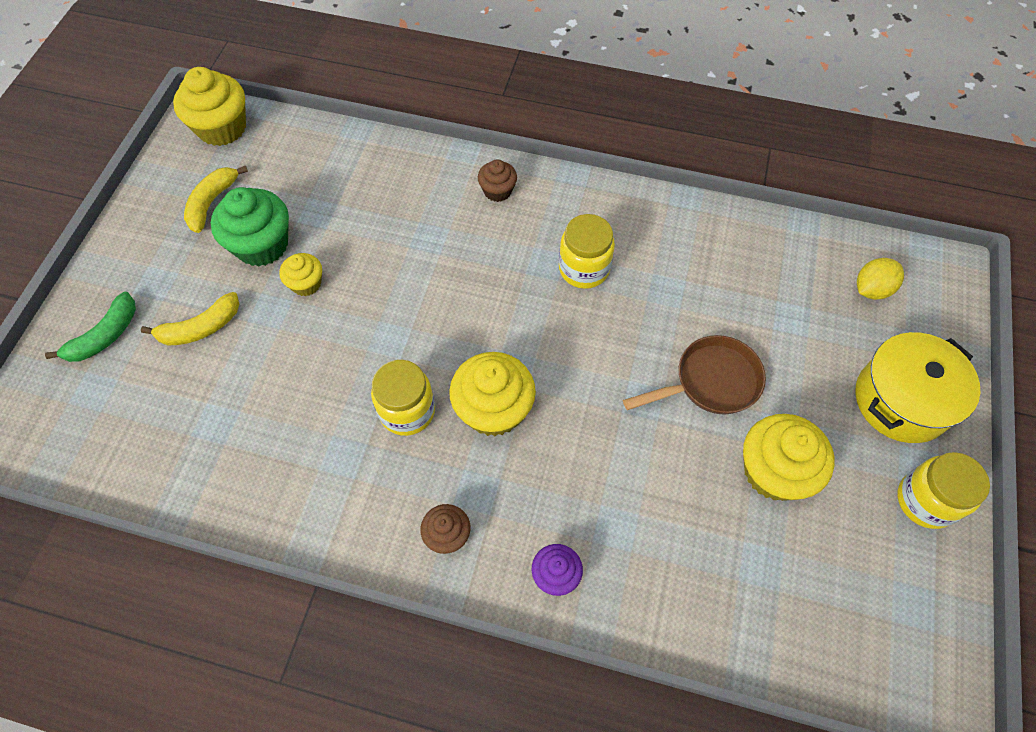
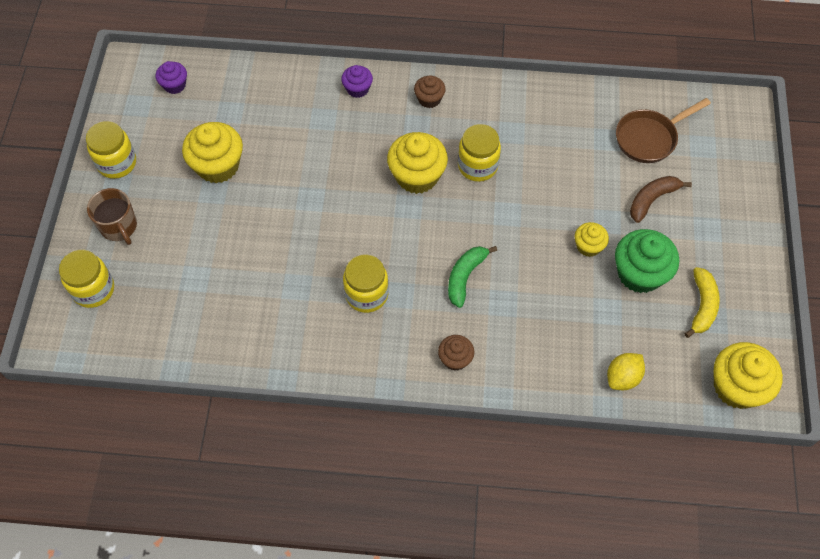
camera: 170 degrees right, 0 degrees up
green banana [45,292,136,362] -> green banana moved to [448,246,497,308]
yellow banana [141,292,239,345] -> brown banana [630,176,692,223]
brown pan [623,335,766,415] -> brown pan moved to [616,98,711,163]
yellow pot [855,332,980,443] -> brown mug [87,188,137,245]
yellow lemon [857,258,904,300] -> yellow lemon moved to [607,353,645,390]
none -> yellow jar [59,250,114,308]
none -> purple cupcake [156,61,187,94]

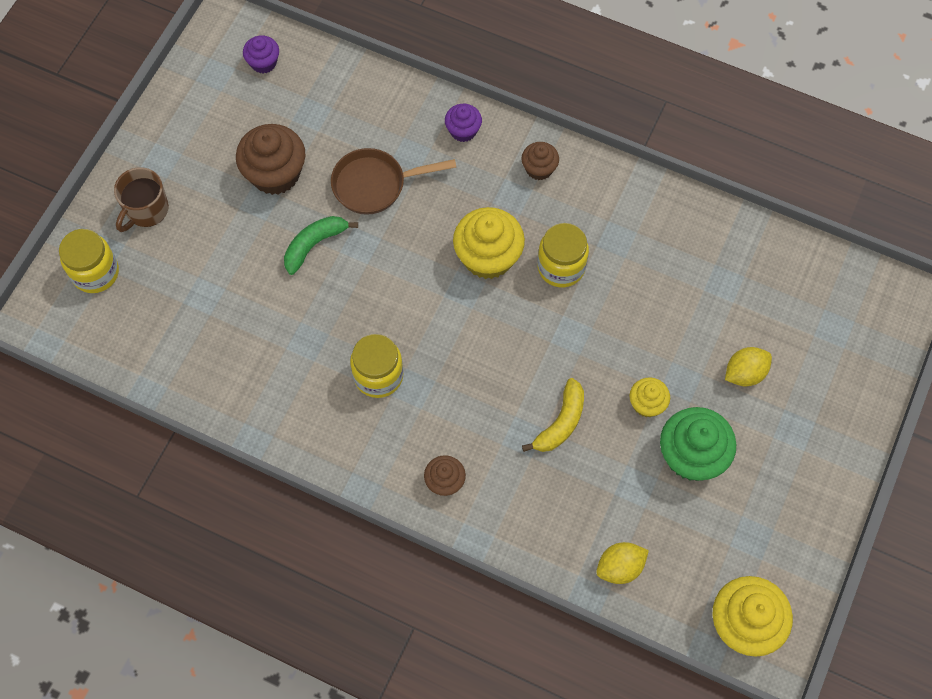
camera: 20 degrees right, 5 degrees up
yellow jar [86,121,136,179] -> none
brown mug [87,188,137,245] -> brown mug turned 45 degrees clockwise [114,167,169,232]
yellow cupcake [182,122,243,183] -> brown cupcake [236,124,306,195]
green banana [448,246,497,308] -> green banana moved to [284,216,358,275]
brown pan [616,98,711,163] -> brown pan moved to [331,148,456,215]
brown banana [630,176,692,223] -> yellow lemon [725,347,772,386]
yellow banana [684,267,720,338] -> yellow banana moved to [522,378,584,452]

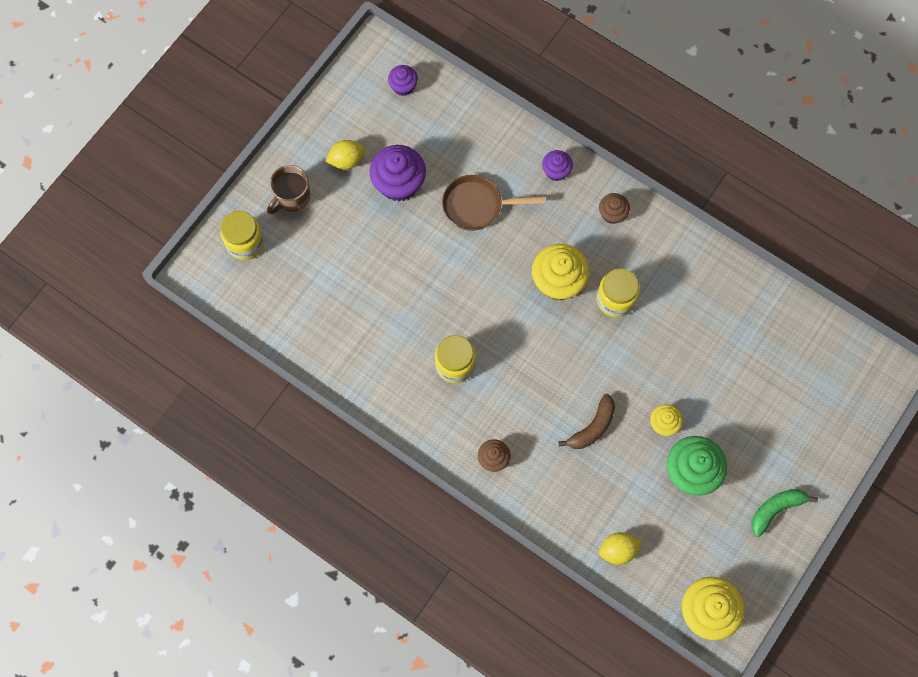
camera: 10 degrees right, 5 degrees up
brown cupcake [236,124,306,195] -> purple cupcake [369,145,426,201]
green banana [284,216,358,275] -> green banana moved to [751,489,818,537]
yellow banana [522,378,584,452] -> brown banana [558,394,615,449]
yellow lemon [725,347,772,386] -> yellow lemon moved to [325,140,365,169]

